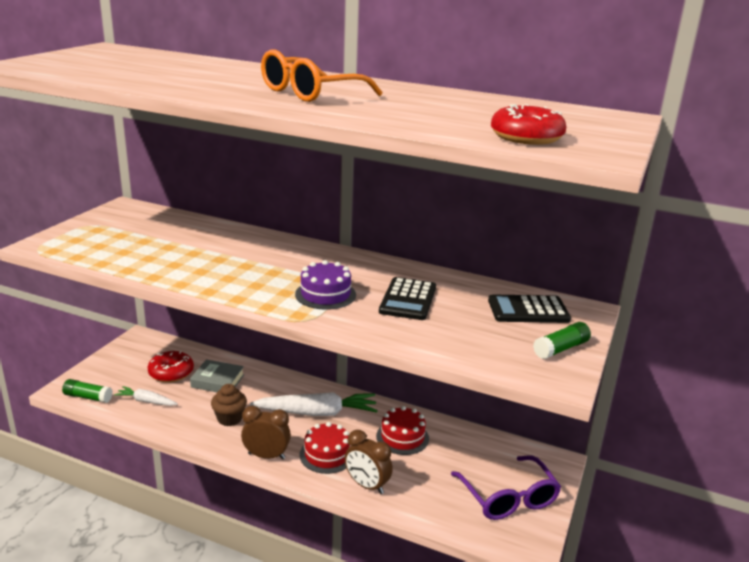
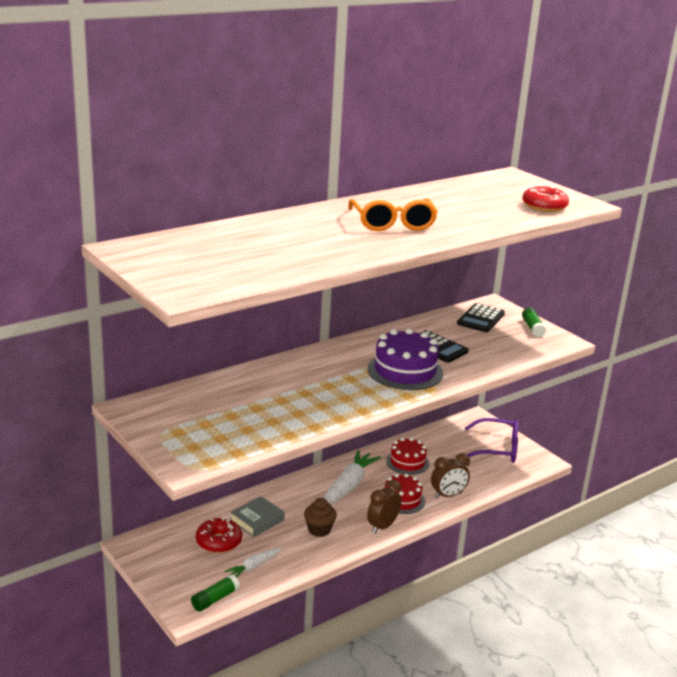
camera: 60 degrees left, 0 degrees up
purple cake [295,260,356,310] -> purple cake [368,328,443,390], size x1.55

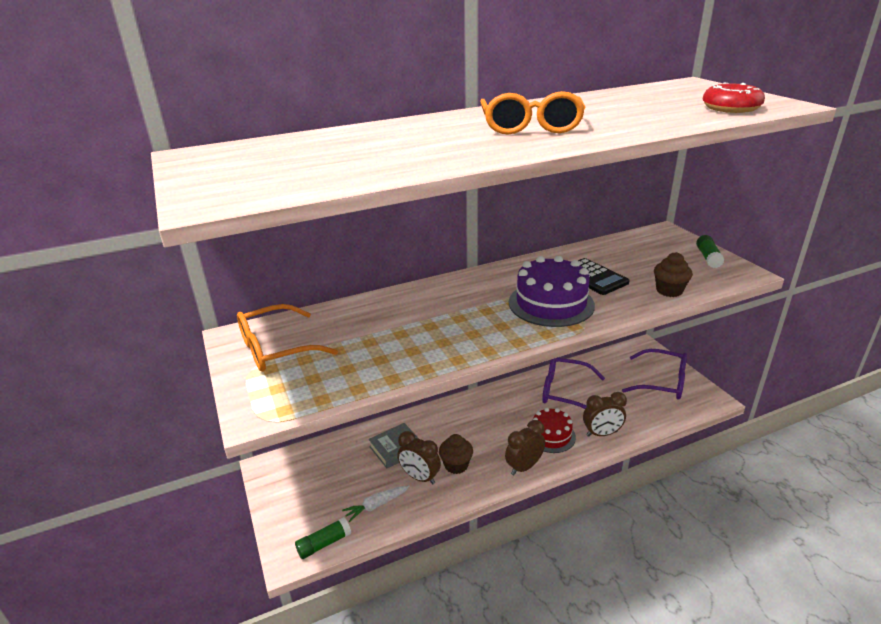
camera: 15 degrees right, 5 degrees up
red donut [196,517,242,553] -> none
white carrot [323,450,381,505] -> none
red cake [386,438,429,475] -> purple glasses [542,358,605,409]
black calculator [457,303,505,332] -> none
none -> orange glasses [237,304,338,372]
none -> brown clock [397,431,441,484]
none -> brown cupcake [654,252,693,297]

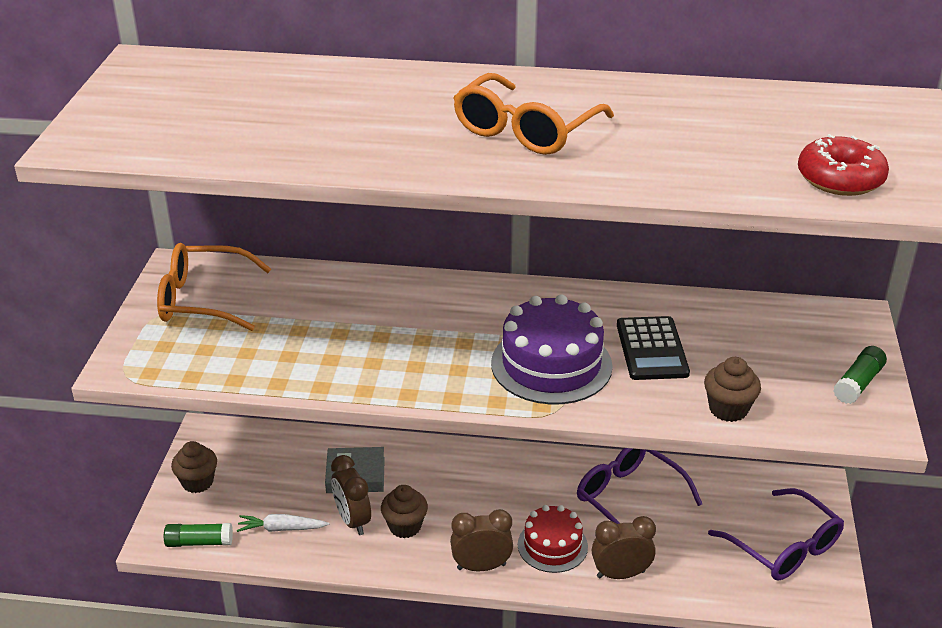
camera: 30 degrees right, 5 degrees up
brown clock [583,392,627,437] -> brown clock turned 150 degrees clockwise [592,516,656,579]
none -> brown cupcake [171,441,217,493]

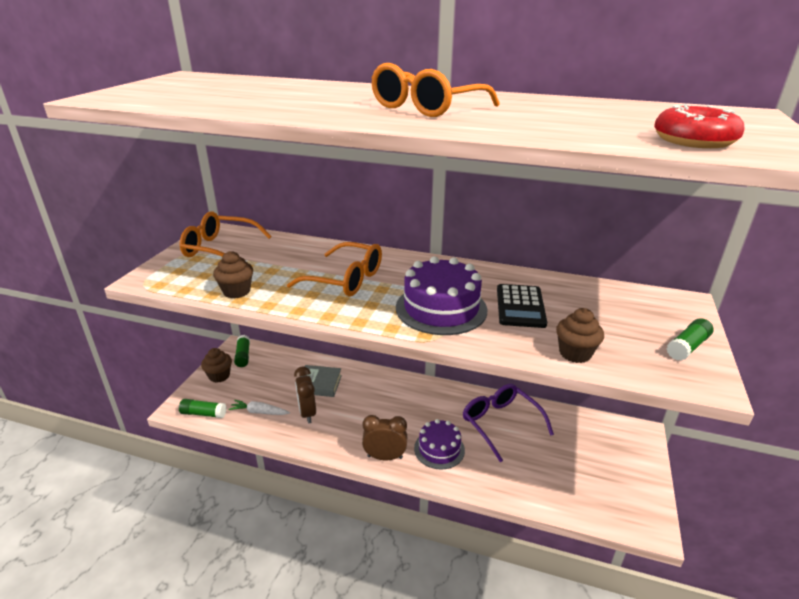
camera: 10 degrees right, 5 degrees down
brown cupcake [381,485,428,538] -> brown cupcake moved to [213,251,253,299]
red cake [518,505,588,573] -> purple cake [414,419,465,470]
brown clock [592,516,656,579] -> none
purple glasses [708,488,844,581] -> none
none -> green glue stick [234,335,250,367]
none -> orange glasses [287,242,382,296]

